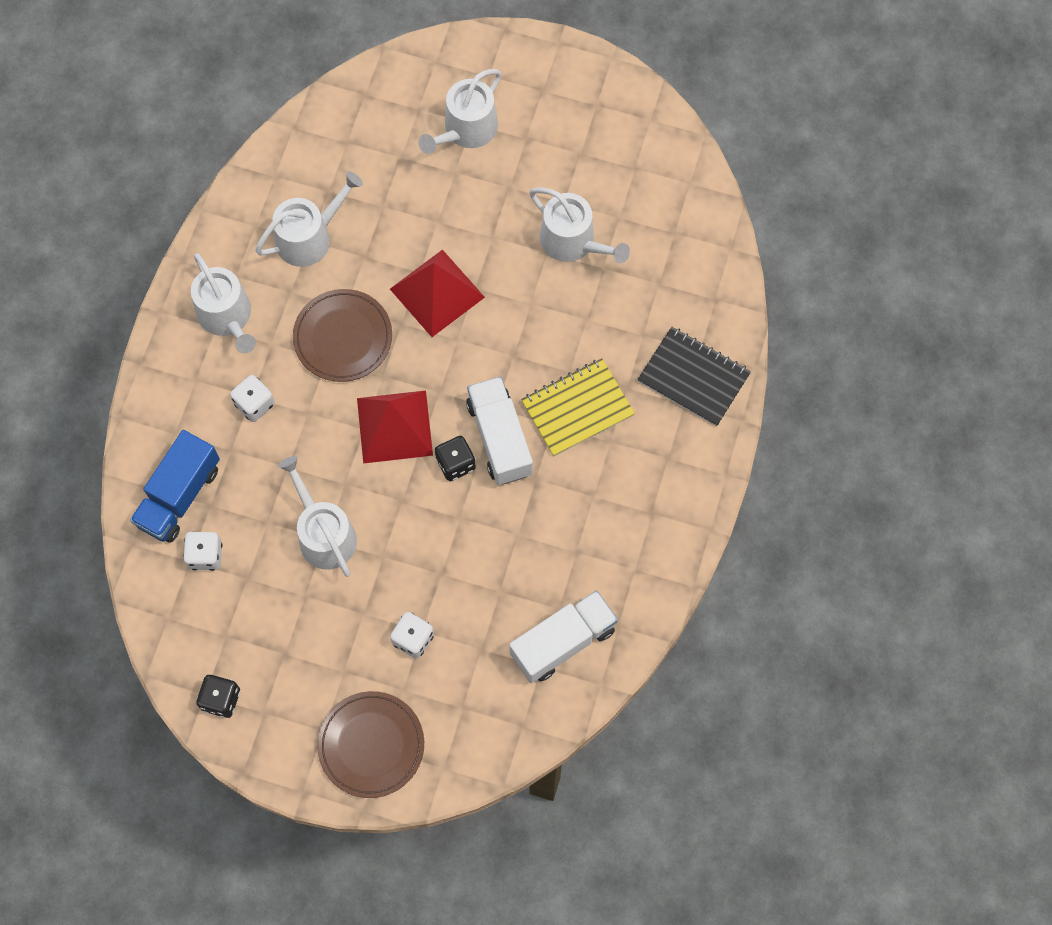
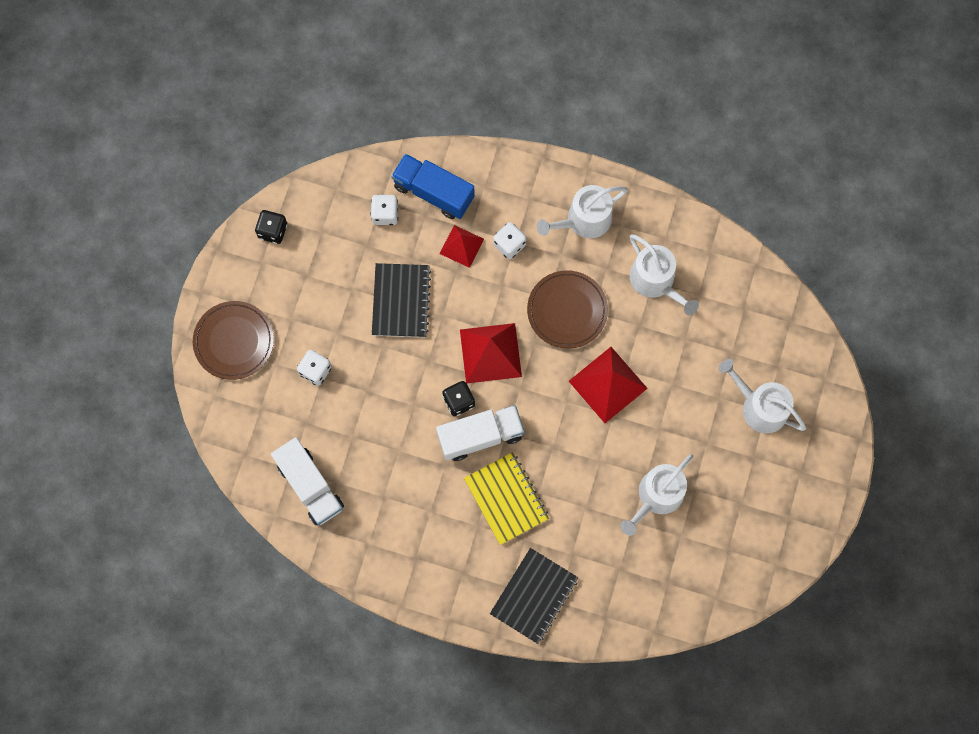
camera: 90 degrees right, 5 degrees up
white watering can [278,456,357,577] -> black notebook [372,263,431,337]
none -> red pyramid [439,225,484,268]

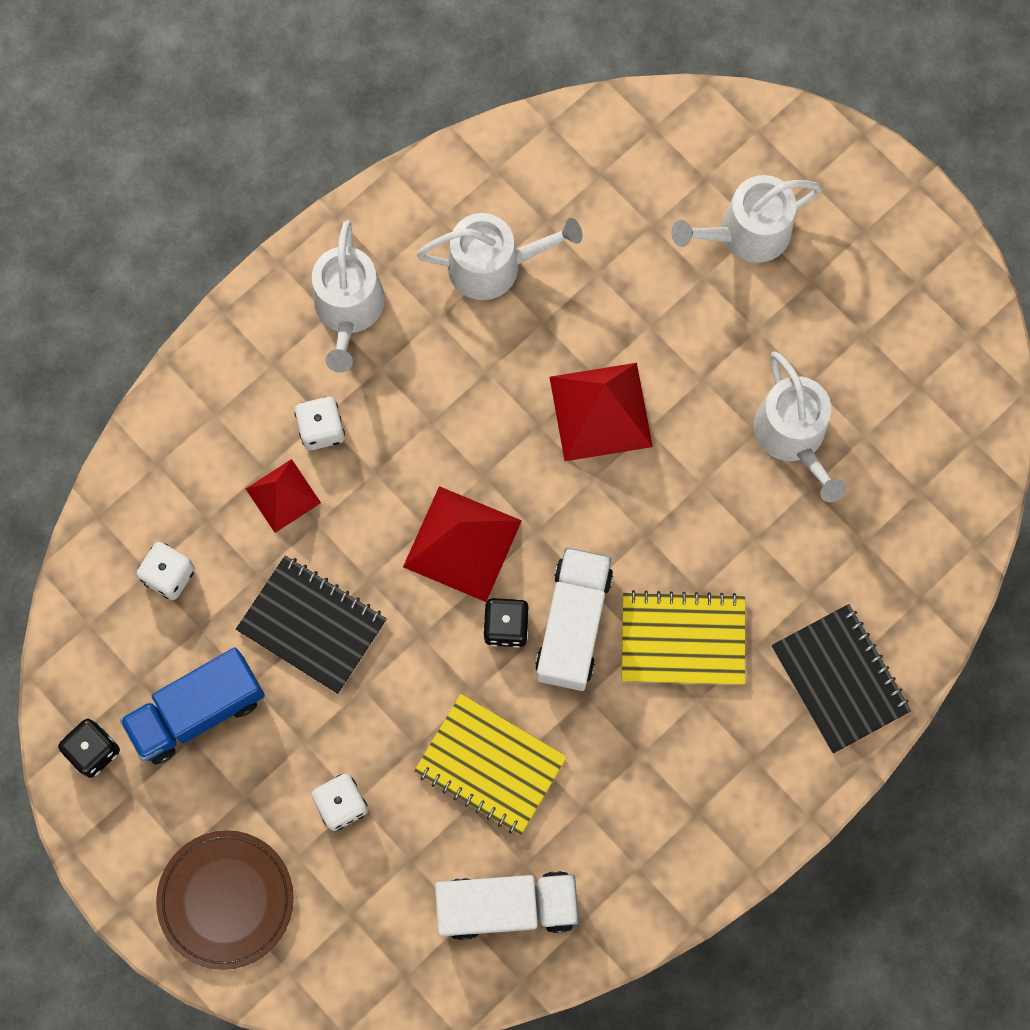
camera: 60 degrees left, 0 degrees up
blue truck [391,154,475,219] -> blue truck moved to [120,647,265,765]
brown plate [527,270,608,349] -> none
none -> yellow notebook [414,694,567,835]

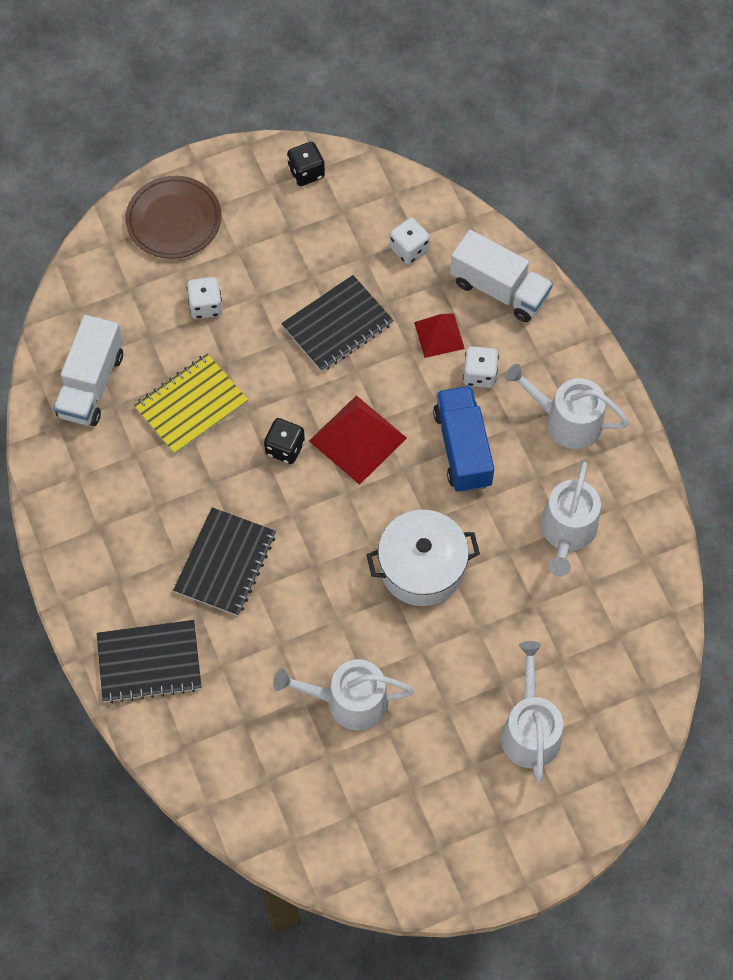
camera: 110 degrees right, 10 degrees down
blue truck [120,647,265,765] -> blue truck moved to [433,386,494,492]
white truck [535,548,613,691] -> white truck moved to [450,230,553,322]
red pyramid [550,363,653,461] -> white pot [366,510,480,606]
yellow notebook [622,590,745,685] -> black notebook [173,507,276,616]

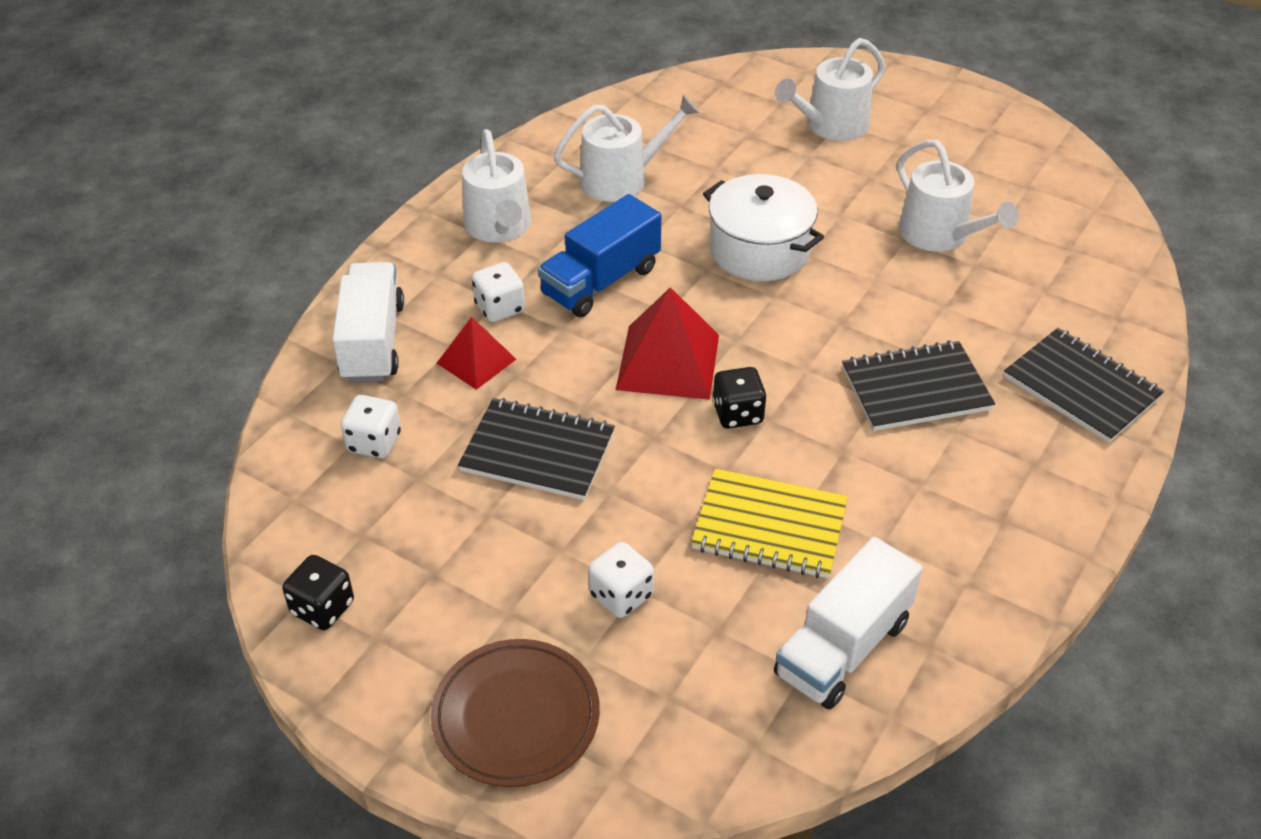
camera: 125 degrees left, 20 degrees down
white truck [53,315,123,426] -> white truck turned 150 degrees clockwise [774,537,923,710]

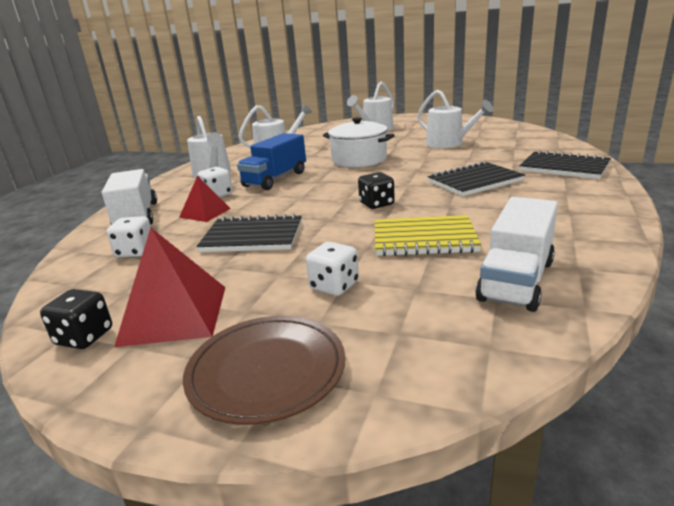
camera: 10 degrees left, 20 degrees down
red pyramid [616,287,719,400] -> red pyramid moved to [114,228,225,347]

